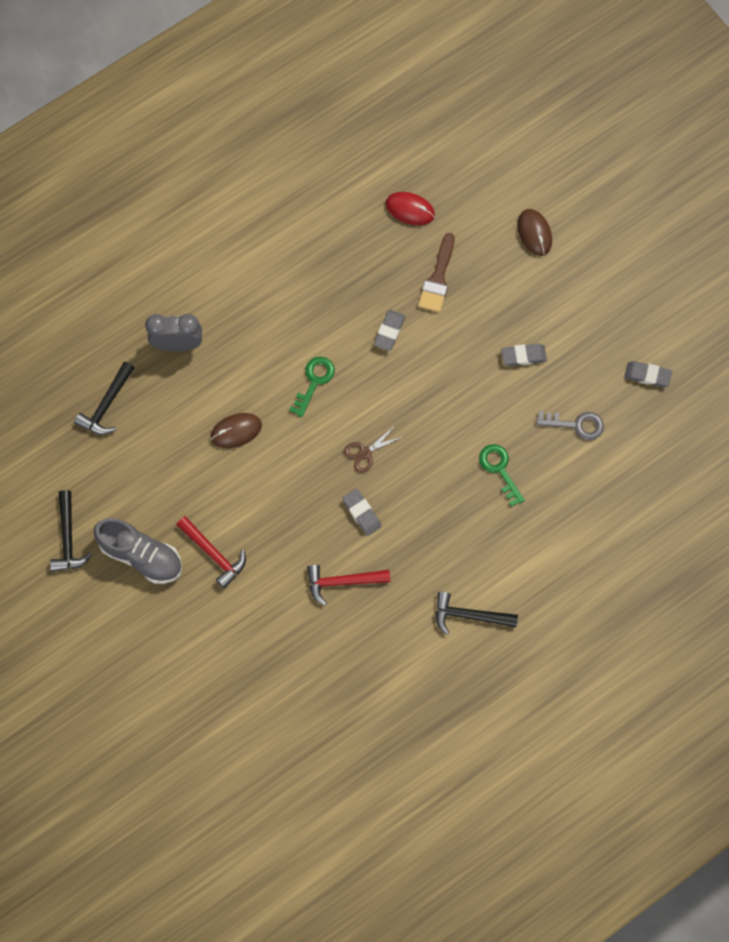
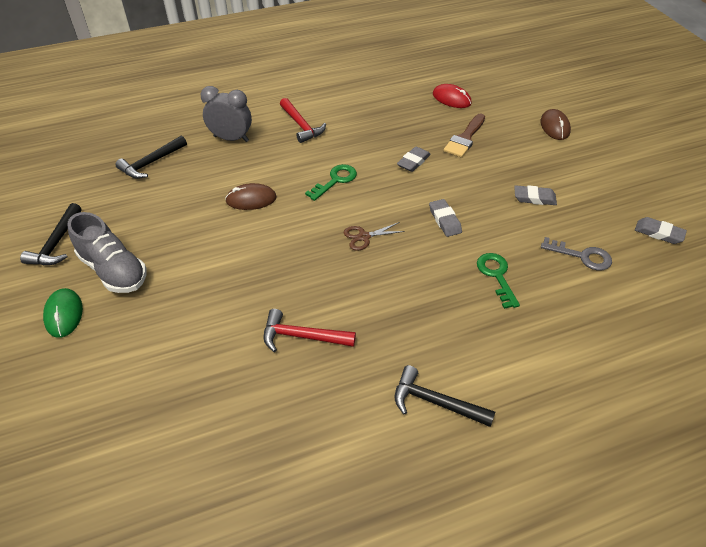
camera: 15 degrees right, 25 degrees down
red hammer [177,516,246,589] -> red hammer moved to [280,98,326,143]
grey eraser [342,489,382,536] -> grey eraser moved to [429,199,462,237]
none -> green mouse [43,288,83,338]

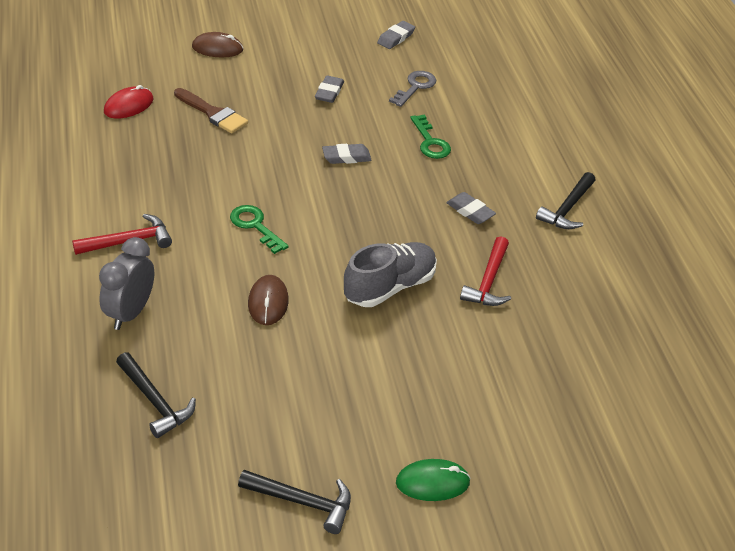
camera: 85 degrees left, 5 degrees down
grey shoe [67,212,146,293] -> grey shoe moved to [344,242,437,307]
brown scissors [344,222,405,251] -> none
grey eraser [397,146,431,172] -> grey eraser moved to [446,192,496,224]
green key [477,253,520,309] -> green key turned 105 degrees counterclockwise [410,114,451,159]

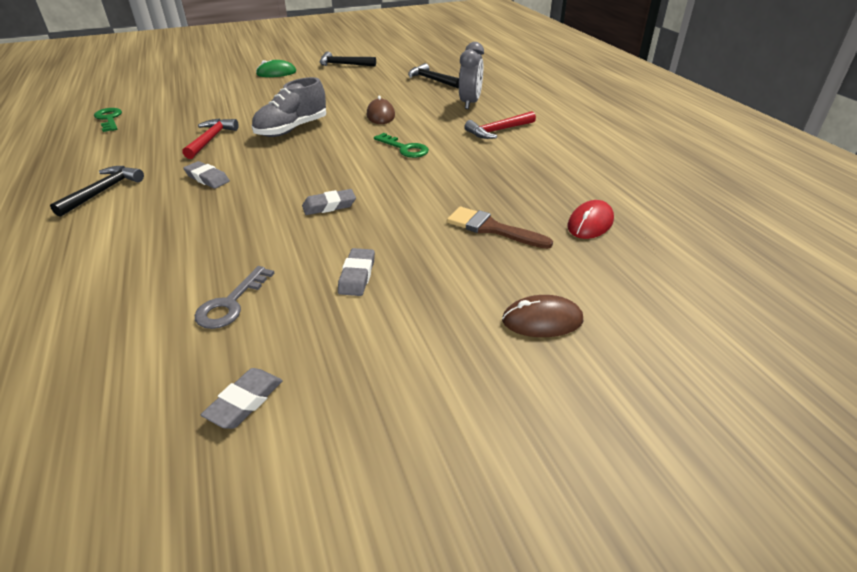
camera: 175 degrees right, 5 degrees down
green key [410,114,451,159] -> green key moved to [94,108,122,132]

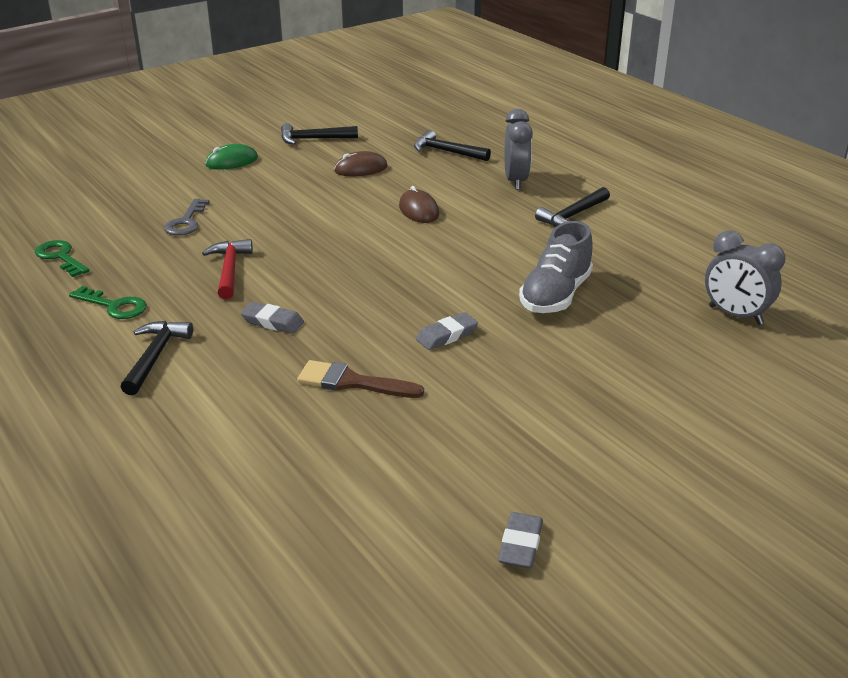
camera: 15 degrees left, 5 degrees down
grey key [195,266,275,329] -> grey key moved to [164,199,209,236]
grey shoe [251,77,326,137] -> grey shoe moved to [519,221,593,313]
grey eraser [338,248,375,296] -> none
green key [374,133,429,158] -> green key moved to [69,286,147,319]
brown brush [447,207,553,249] -> brown brush moved to [297,360,424,398]
red hammer [464,111,536,139] -> black hammer [535,187,610,227]
brown mouse [502,295,583,337] -> brown mouse moved to [334,151,388,176]
red mouse [568,200,614,239] -> grey clock [705,230,785,325]

